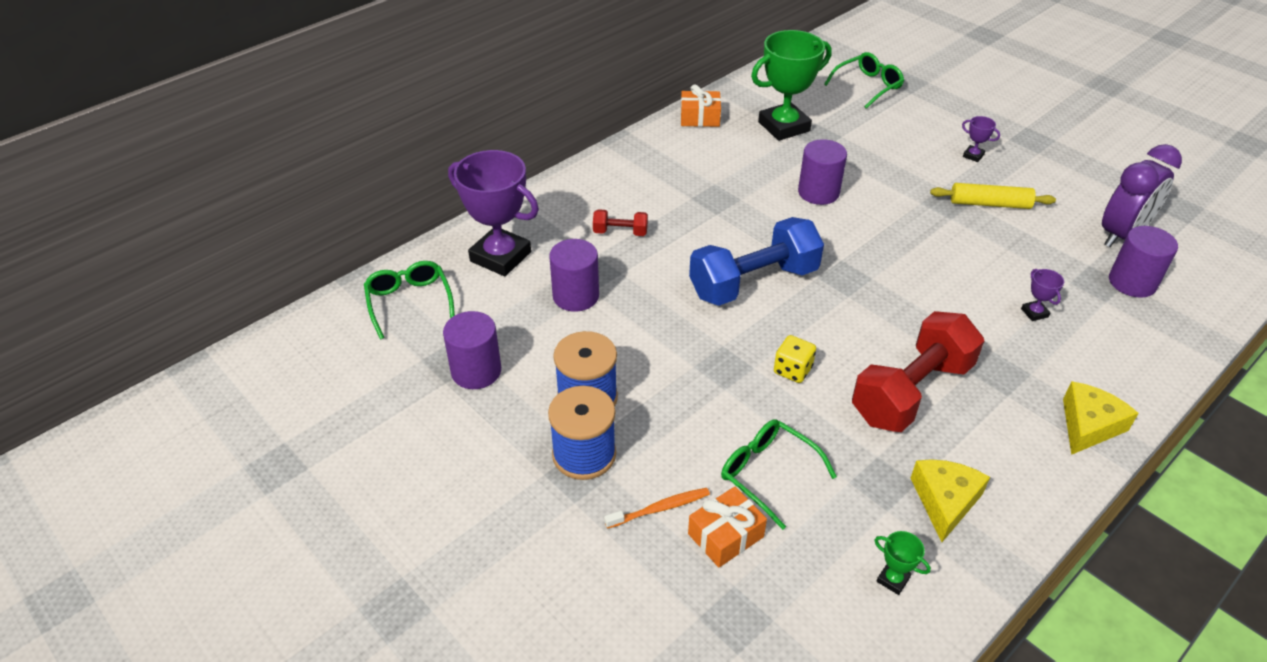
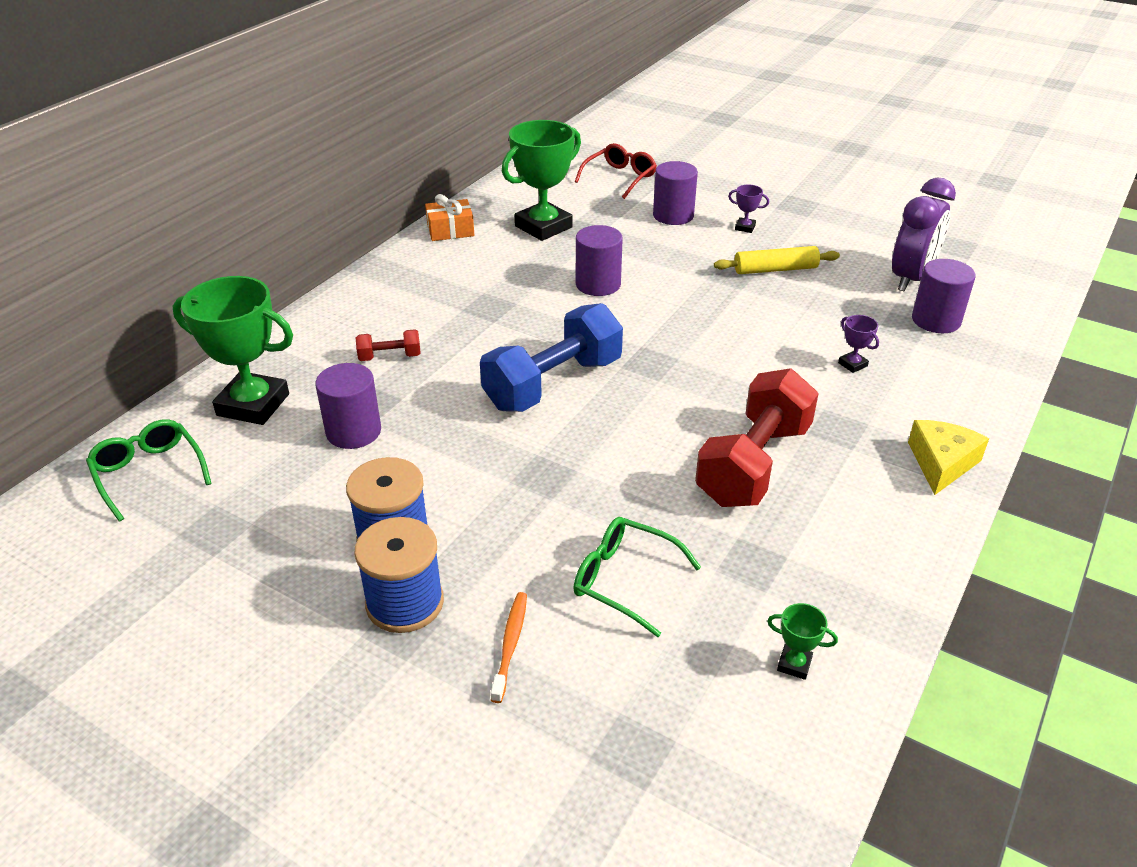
camera: 15 degrees left, 5 degrees down
purple cylinder [443,311,501,389] -> purple cylinder moved to [653,161,698,225]
purple trophy [448,150,539,276] -> green trophy [173,276,293,425]
orange toothbrush [604,488,710,529] -> orange toothbrush turned 45 degrees counterclockwise [491,592,527,703]
orange gift [688,487,767,567] -> none
yellow dice [774,335,816,383] -> none
green glasses [824,52,904,109] -> red glasses [575,143,657,199]
yellow cheese [911,459,990,542] -> none

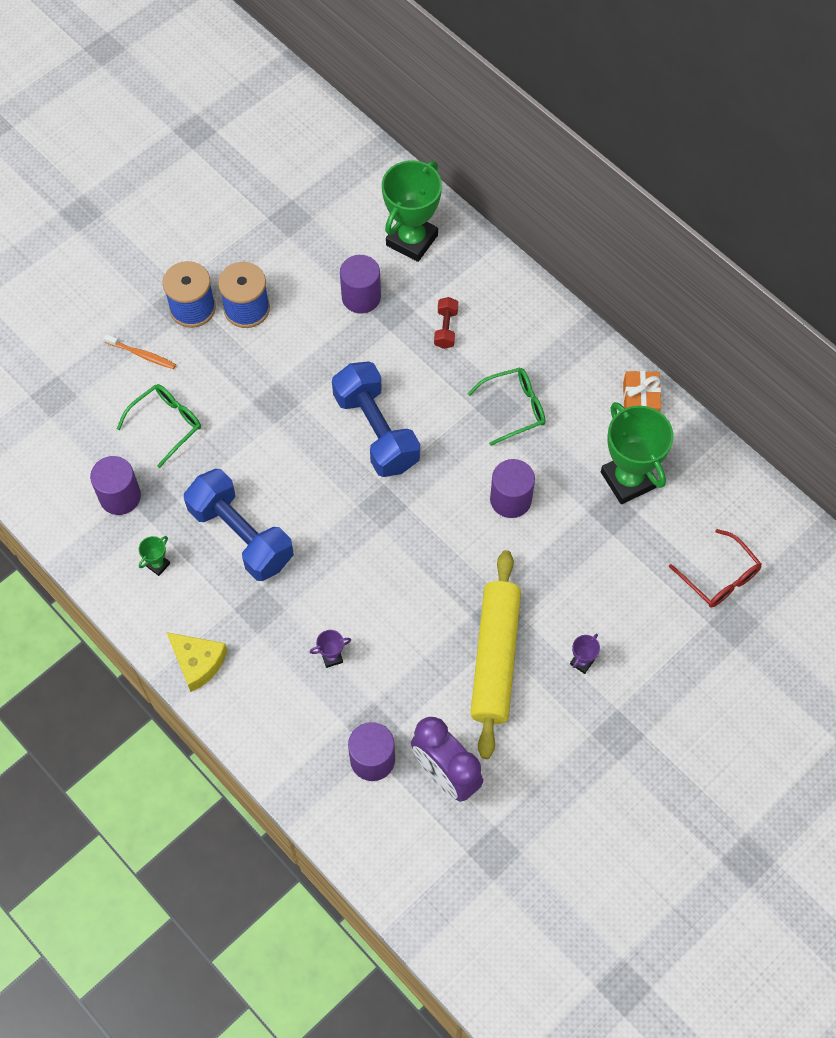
camera: 105 degrees right, 25 degrees up
green glasses [86,419,212,521] -> green glasses moved to [467,367,545,446]
purple cylinder [653,161,698,225] -> purple cylinder moved to [90,456,141,515]
red dumbbell [695,368,819,507] -> blue dumbbell [184,469,294,581]
yellow rolling pin [714,246,840,274] -> yellow rolling pin [470,550,521,759], size x1.73
green trophy [767,603,838,680] -> green trophy moved to [139,536,170,576]

